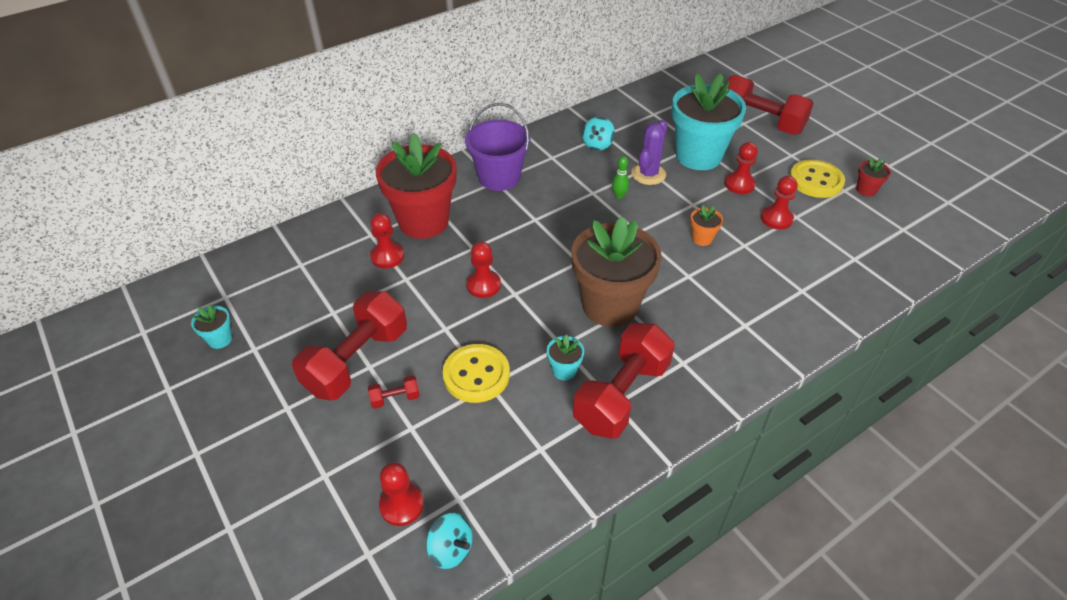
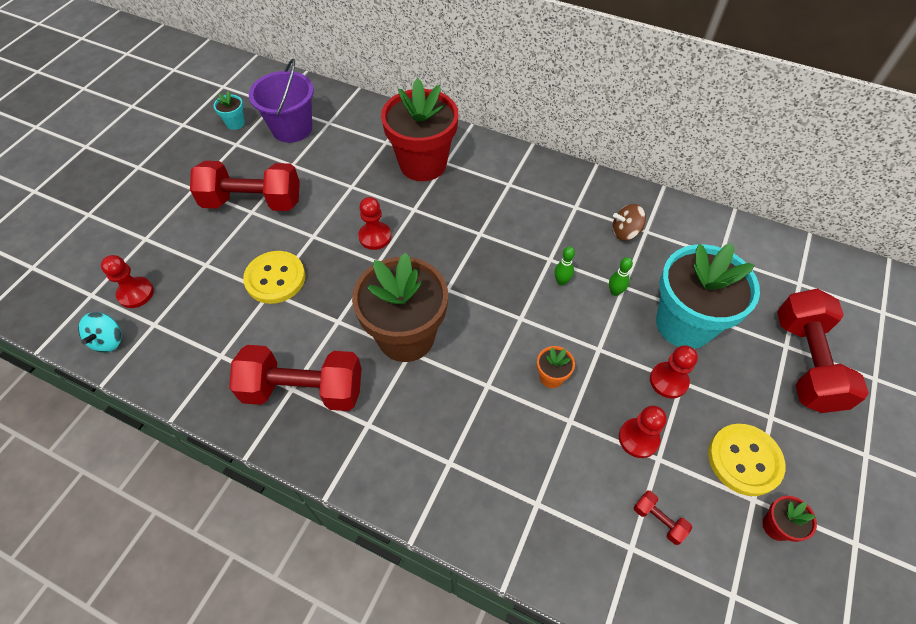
camera: 60 degrees right, 10 degrees up
red dumbbell [368,375,420,409] -> red dumbbell moved to [634,491,692,545]
red pawn [370,213,404,269] -> none
purple bucket [465,103,530,191] -> purple bucket moved to [249,59,314,143]
turquoise flower pot [547,334,584,380] -> none
turquoise spinning top [582,117,615,151] -> brown spinning top [613,204,646,241]
purple cactus [631,120,667,185] -> green bowling pin [609,257,633,296]

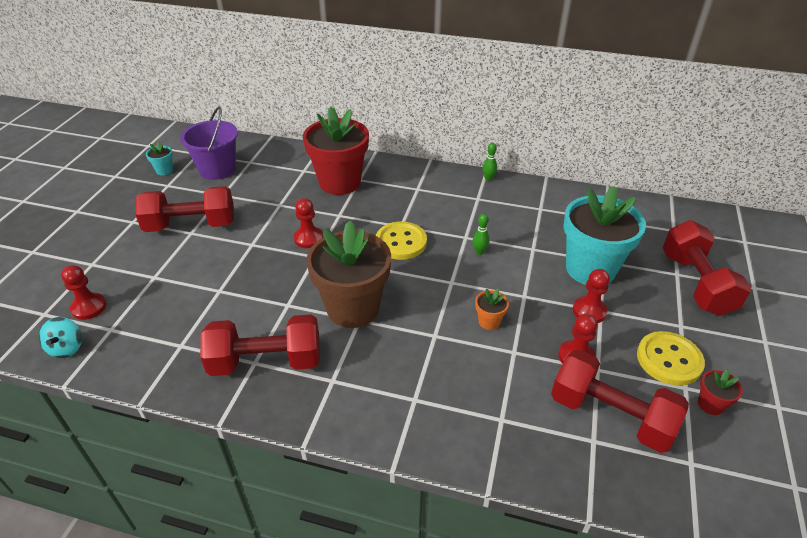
camera: 10 degrees left, 15 degrees down
yellow button [243,251,305,304] -> yellow button moved to [376,222,427,260]
green bowling pin [609,257,633,296] -> green bowling pin moved to [483,143,497,181]
brown spinning top [613,204,646,241] -> none
red dumbbell [634,491,692,545] -> red dumbbell [551,349,689,453], size x2.47

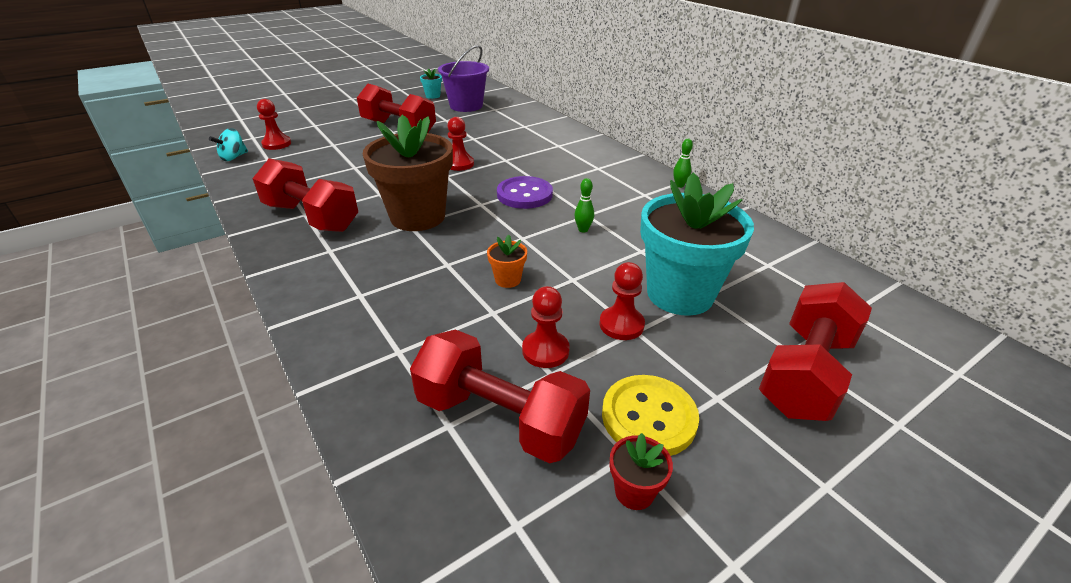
camera: 40 degrees right, 5 degrees down
red flower pot [303,107,369,195] -> none
yellow button [376,222,427,260] -> purple button [497,176,553,209]
red dumbbell [551,349,689,453] -> red dumbbell turned 45 degrees counterclockwise [410,329,590,464]

